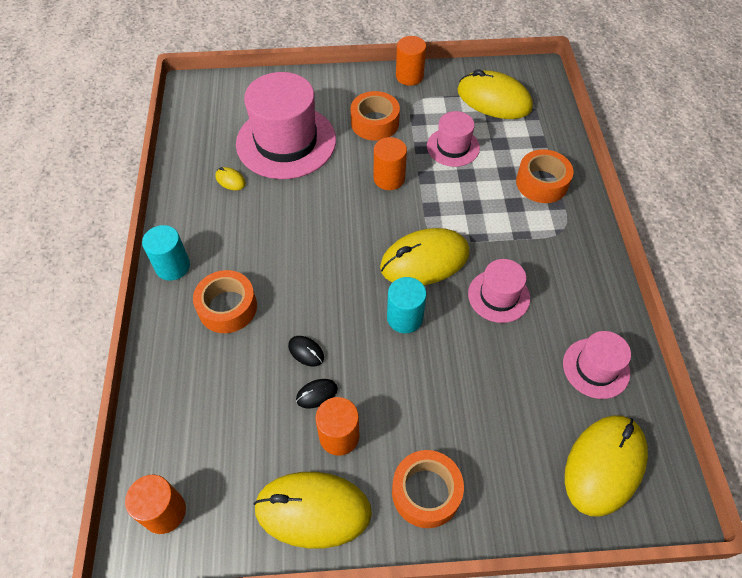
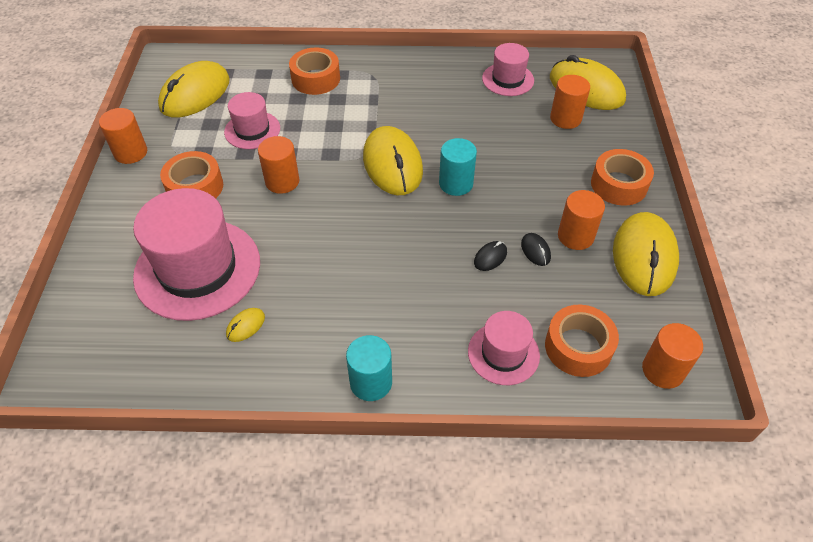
camera: 85 degrees left, 5 degrees down
orange tape [193,270,257,333] -> orange tape moved to [545,305,619,377]
pink hat [468,259,530,323] -> pink hat moved to [468,311,540,385]
none -> orange cylinder [550,75,590,129]

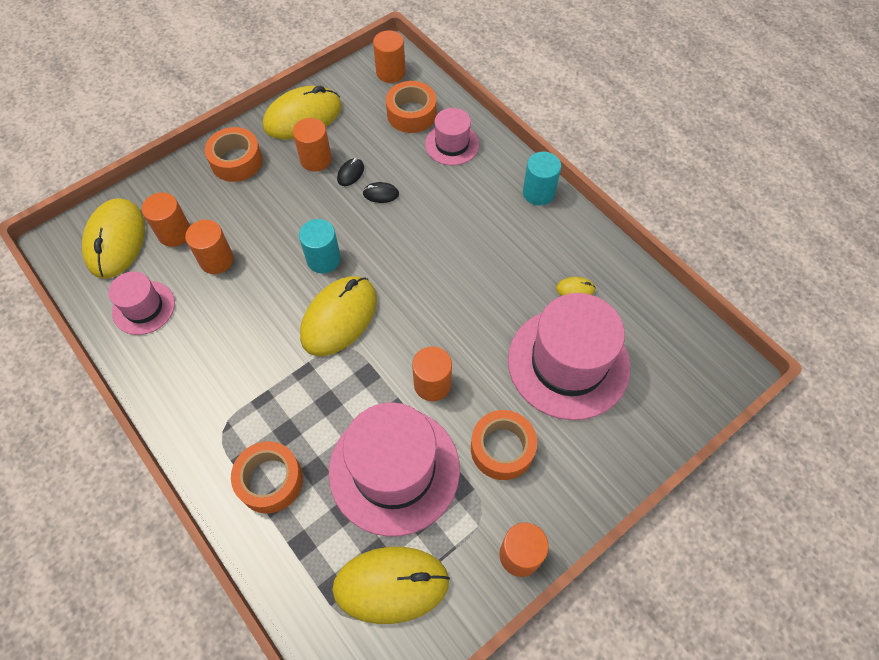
camera: 130 degrees left, 10 degrees up
pink hat [224,92,280,149] -> pink hat [329,402,460,537], size x1.90
none -> orange cylinder [185,220,234,274]

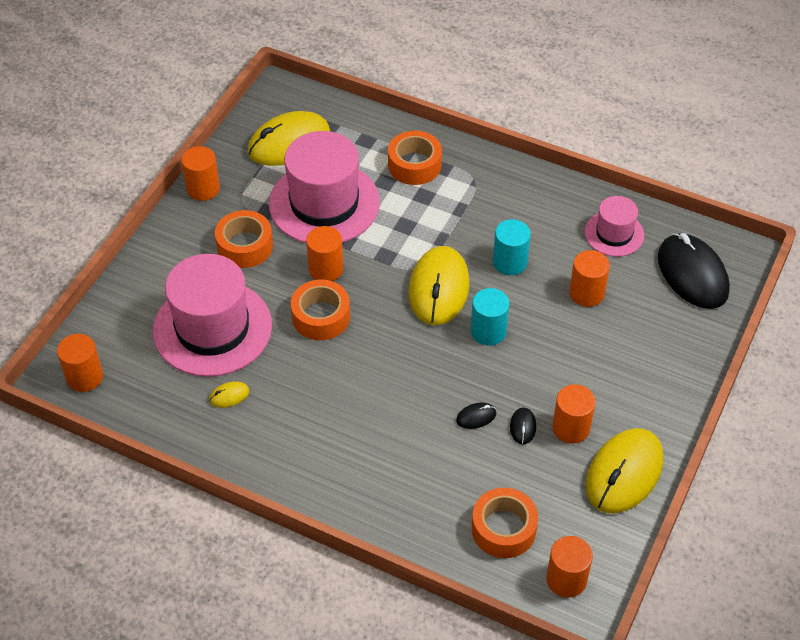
camera: 155 degrees right, 10 degrees down
yellow mouse [82,198,145,279] -> black mouse [658,233,730,309]
orange cylinder [142,192,190,247] -> orange cylinder moved to [57,334,103,392]
orange tape [205,127,263,182] -> orange tape moved to [291,280,350,340]
pink hat [425,108,479,166] -> none
turquoise cylinder [523,152,561,206] -> turquoise cylinder moved to [493,219,531,275]

